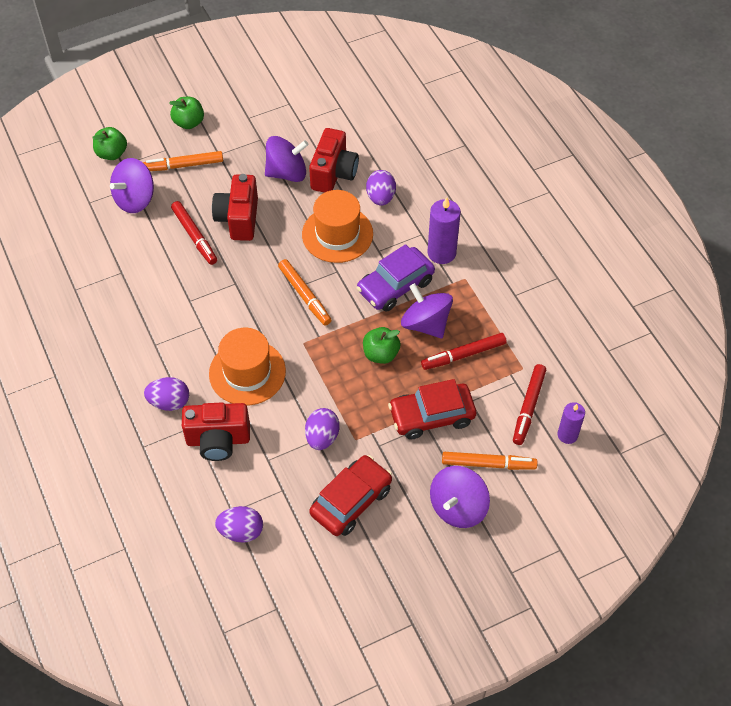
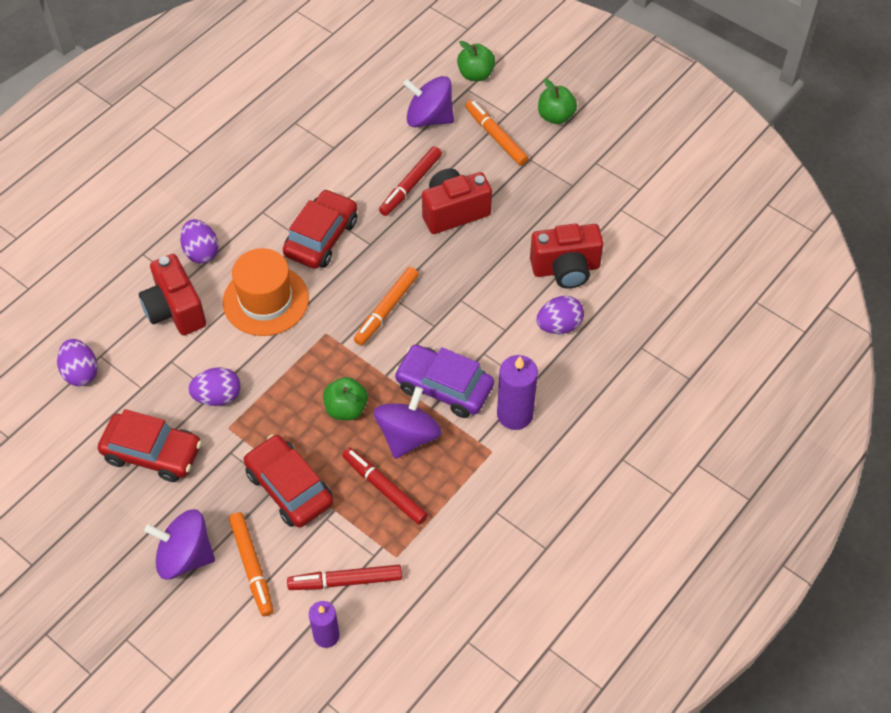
camera: 65 degrees right, 0 degrees up
purple spinning top [265,136,309,182] -> none
orange hat [302,190,373,263] -> none
none -> red car [283,189,358,269]

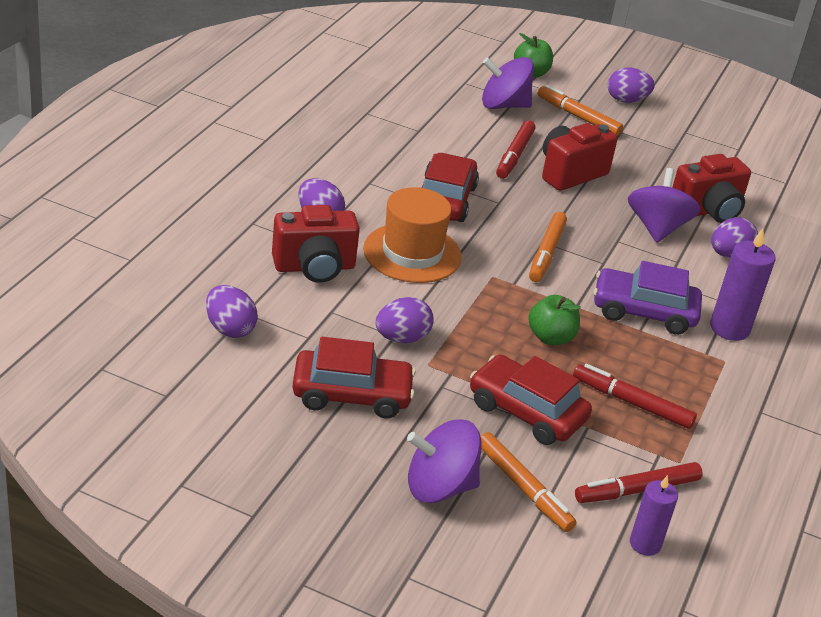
camera: 20 degrees left, 20 degrees down
red camera [139,254,206,335] -> red camera turned 60 degrees counterclockwise [272,205,360,283]
purple spinning top [374,386,442,459] -> purple spinning top moved to [628,168,700,243]
green apple [538,79,577,124] -> purple egg [608,68,655,103]

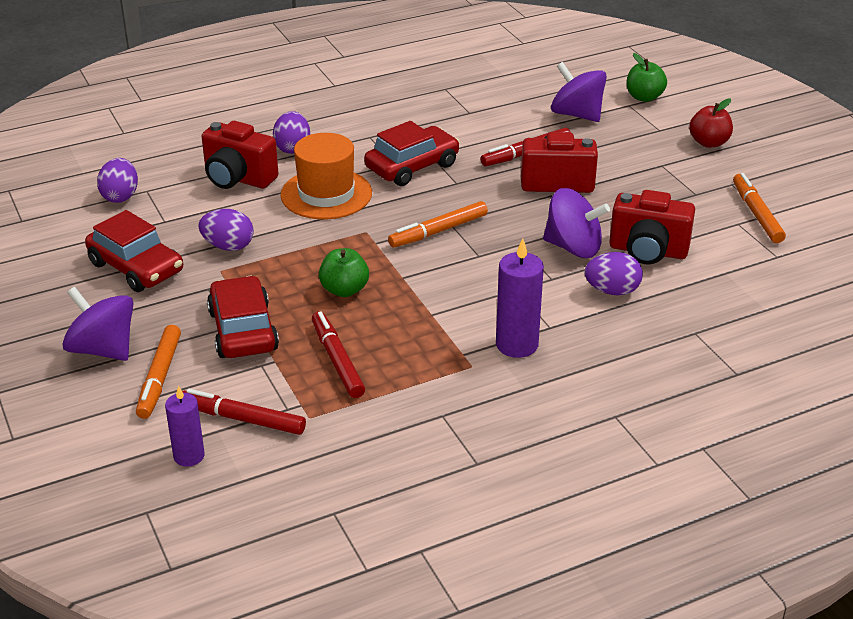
camera: 45 degrees right, 0 degrees up
orange marker [537,85,623,136] -> orange marker moved to [733,173,786,243]
purple car [593,261,702,335] -> none
purple egg [608,68,655,103] -> red apple [689,98,733,148]
purple spinning top [628,168,700,243] -> purple spinning top turned 60 degrees clockwise [543,188,610,258]

